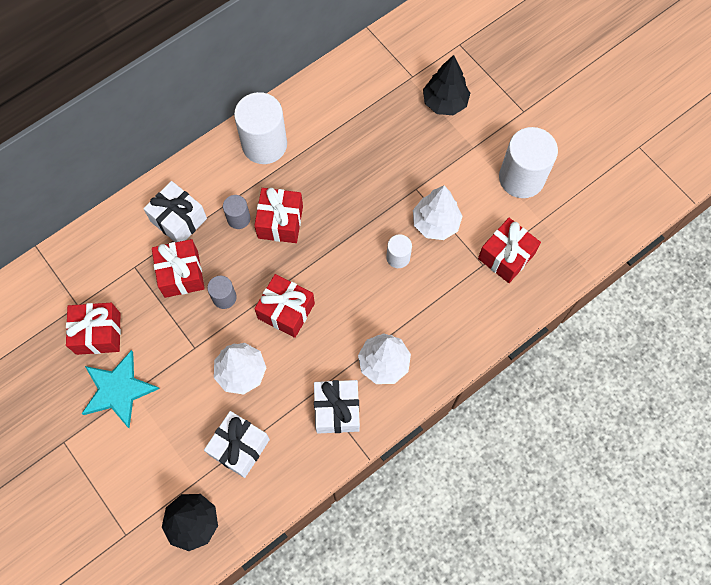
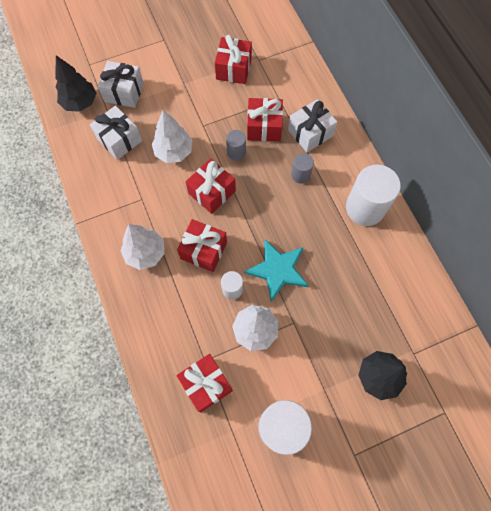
camera: 105 degrees right, 0 degrees up
turquoise star [82,350,159,428] -> turquoise star moved to [244,239,309,302]
red gift [254,188,303,243] -> red gift moved to [177,219,227,272]
white gift [314,380,360,434] -> white gift moved to [98,61,144,108]

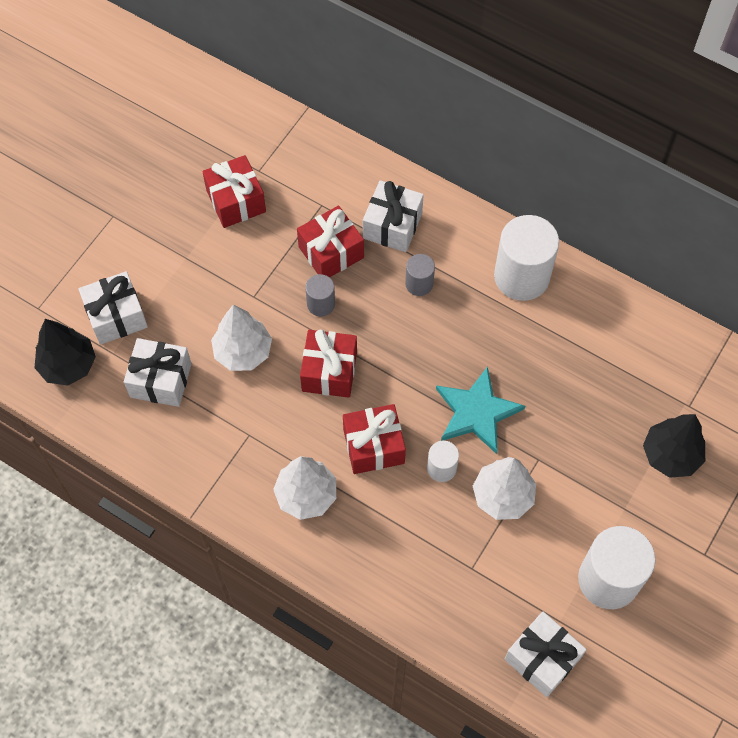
camera: 35 degrees left, 5 degrees down
red gift [177,354,233,412] -> none
none -> white gift [505,612,587,697]

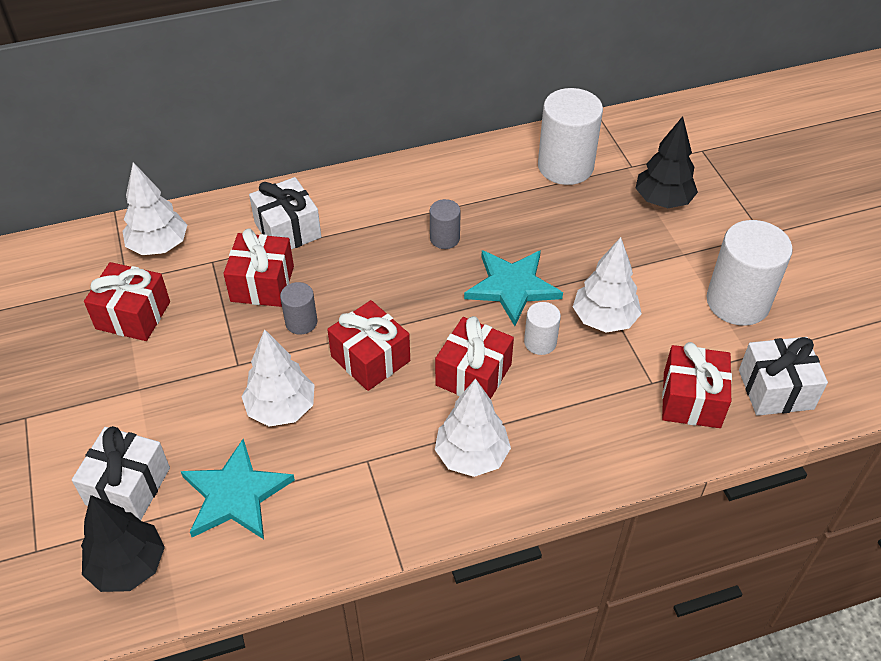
camera: 50 degrees left, 15 degrees down
white gift [124,338,192,407] -> turquoise star [181,439,295,539]
grey cylinder [405,254,435,296] -> grey cylinder moved to [430,199,461,249]
white cylinder [494,215,559,301] -> white cylinder moved to [538,88,603,185]
none -> white tree [122,162,187,255]
none -> red gift [662,342,732,428]

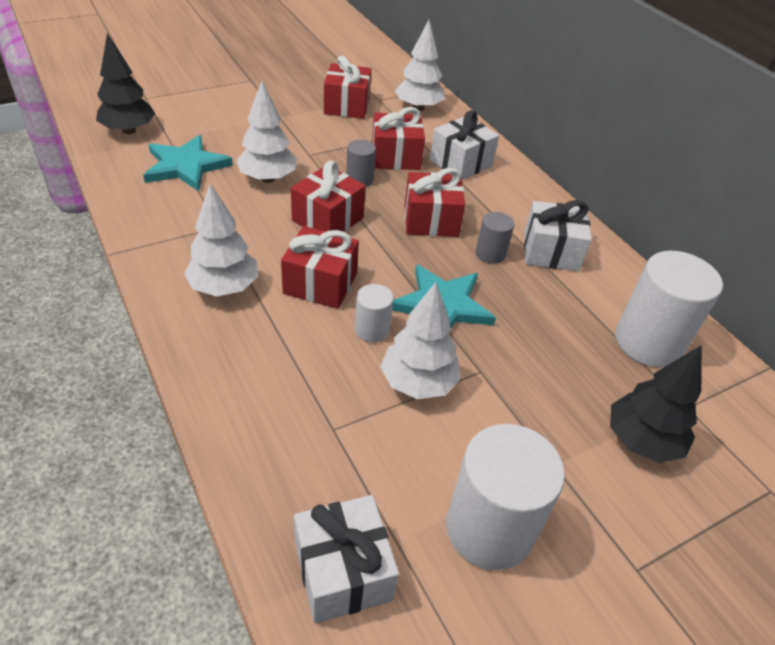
camera: 75 degrees right, 5 degrees down
white gift [72,426,170,520] -> white gift moved to [524,200,592,272]
red gift [662,342,732,428] -> red gift moved to [405,168,465,237]

